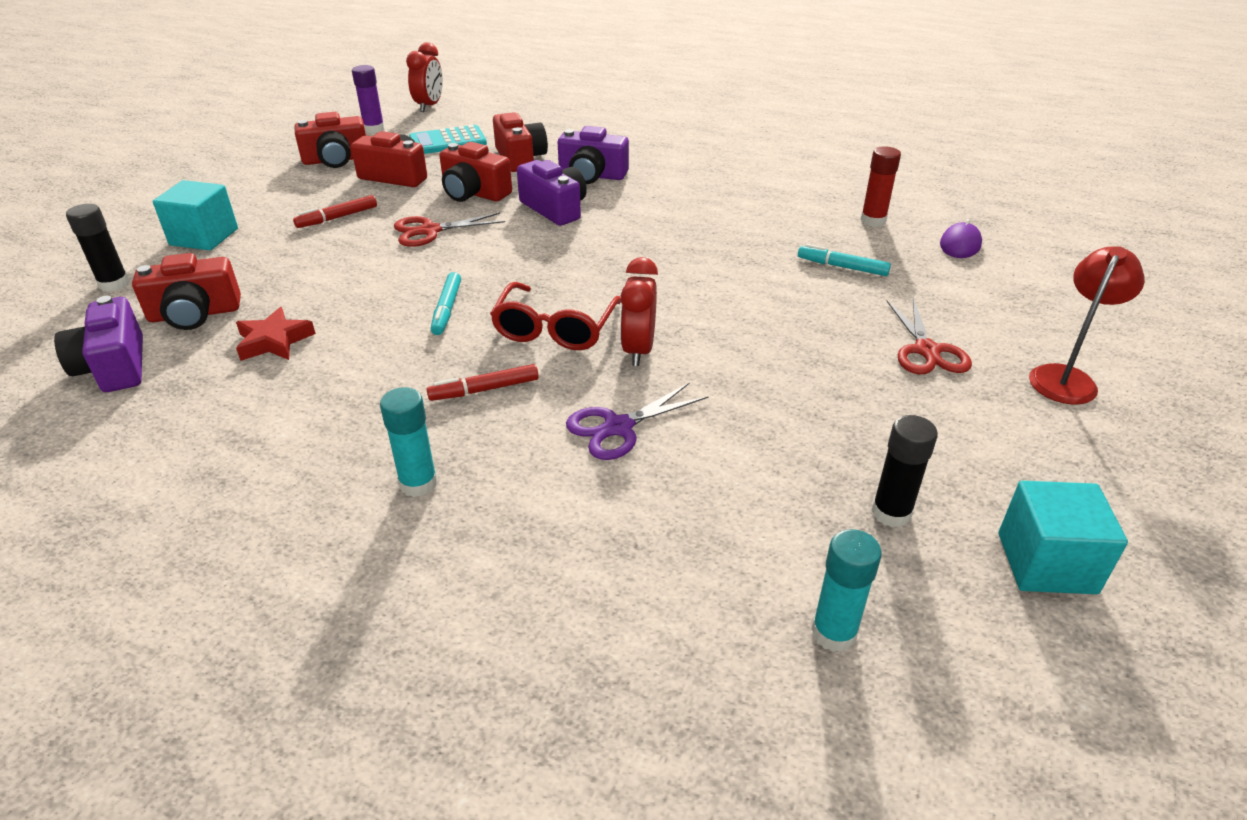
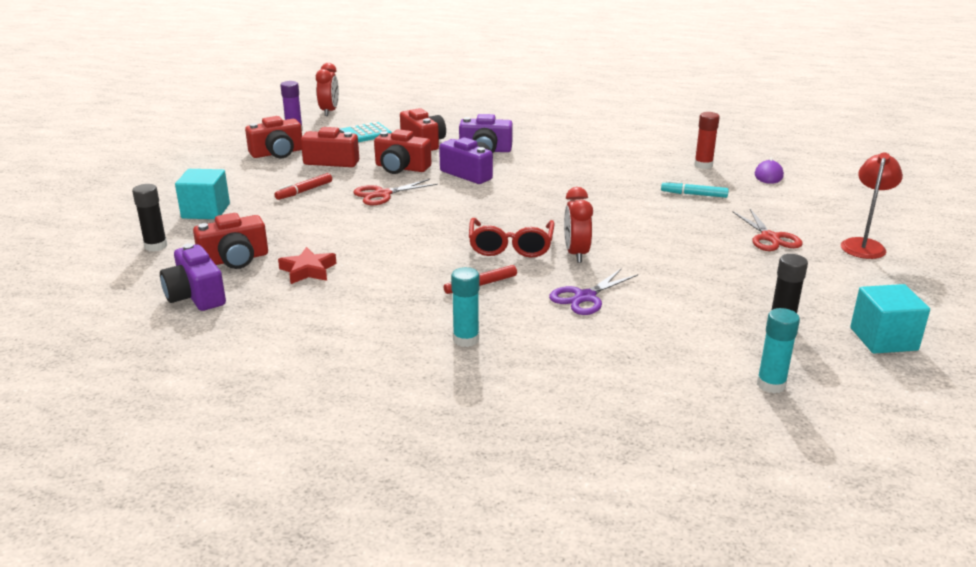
camera: 10 degrees left, 10 degrees down
turquoise marker [431,272,461,335] -> none

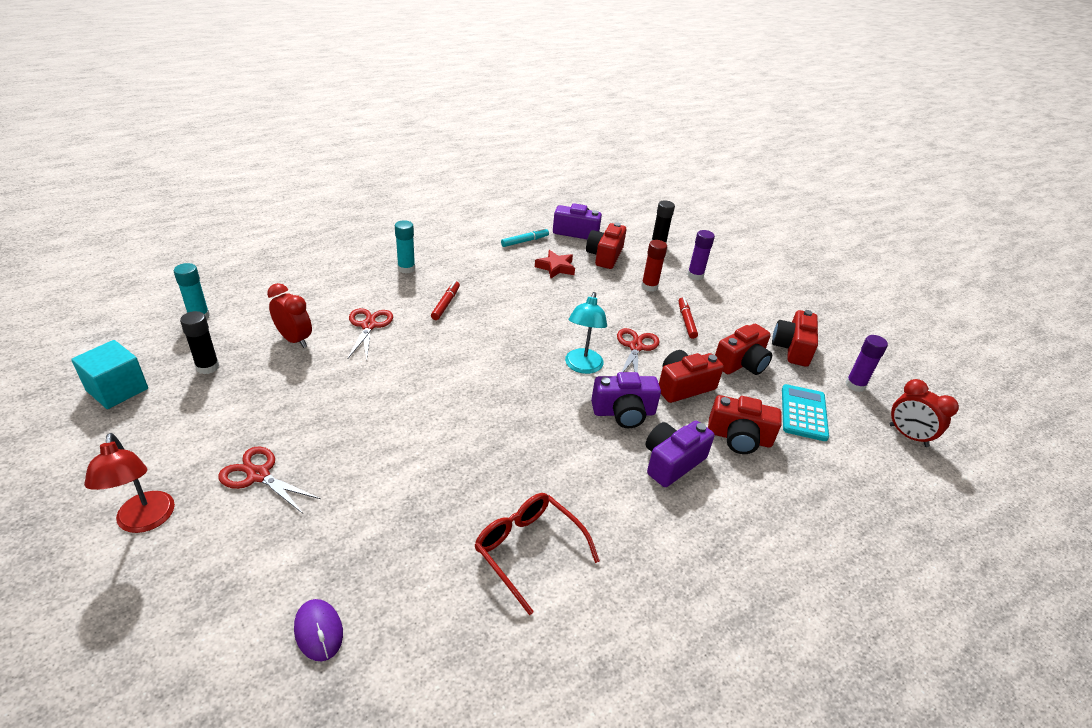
camera: 130 degrees right, 10 degrees up
turquoise cube [175,169,230,219] -> purple glue stick [687,230,715,280]
red glasses [469,218,554,258] -> red glasses moved to [475,493,600,615]
purple scissors [549,269,638,315] -> red scissors [347,308,393,361]
red clock [564,187,593,263] -> red clock moved to [267,283,312,348]
turquoise marker [661,181,729,198] -> turquoise marker moved to [501,228,549,247]
red glue stick [694,112,720,169] -> red glue stick moved to [641,240,667,292]
none -> turquoise lamp [565,292,607,374]

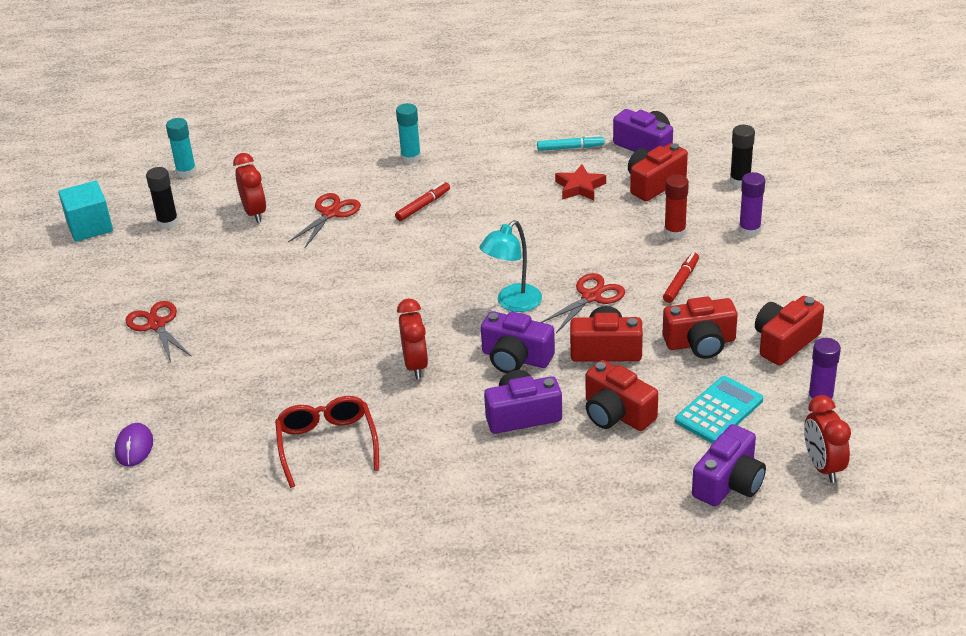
camera: 35 degrees right, 0 degrees up
red lamp [84,433,175,533] -> none
none -> red clock [397,299,428,379]
none -> purple camera [692,424,766,507]

